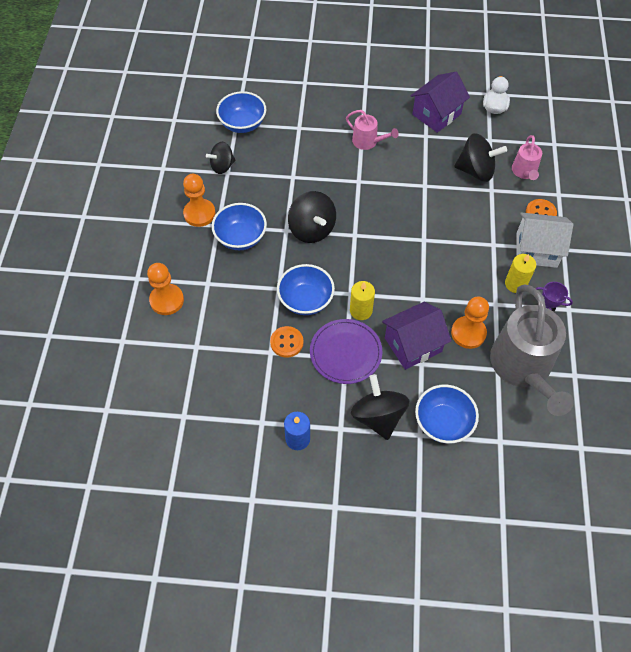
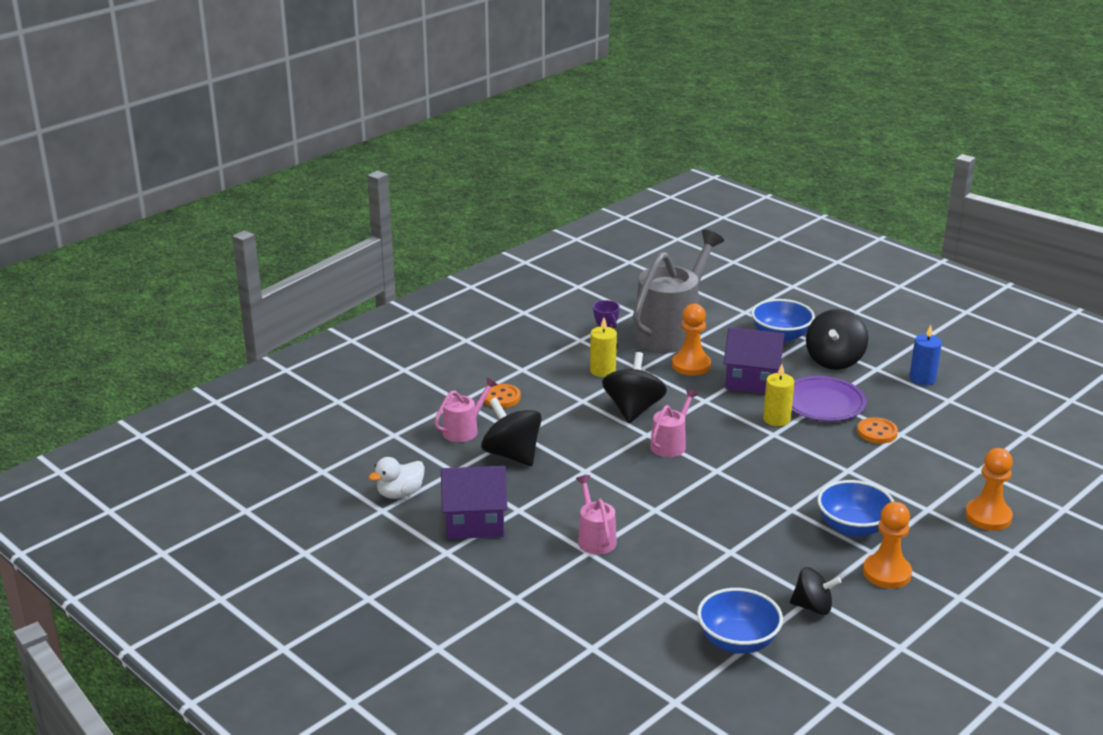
camera: 140 degrees left, 30 degrees down
blue bowl [277,264,335,315] -> none
black spinning top [288,191,336,243] -> black spinning top moved to [602,352,667,423]
white house [516,212,573,268] -> none
none -> pink watering can [650,389,698,457]

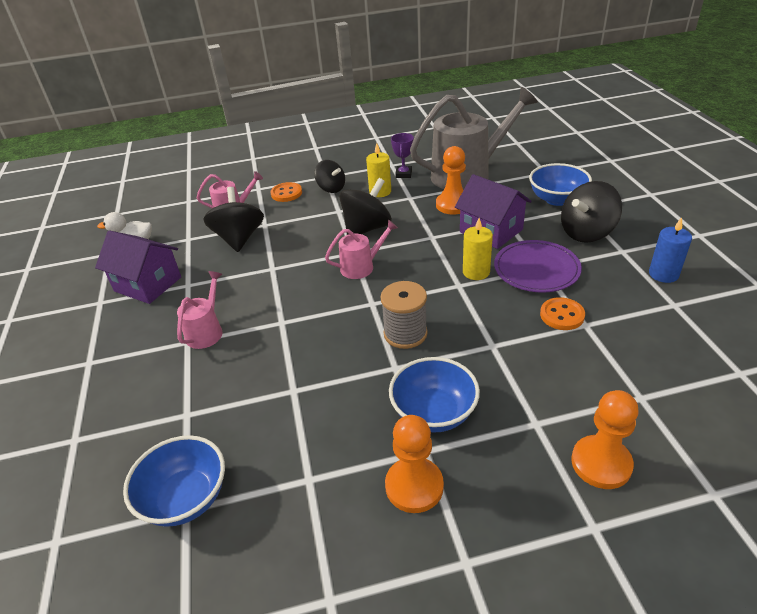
camera: 35 degrees right, 10 degrees up
black spinning top [790,567,841,615] -> black spinning top moved to [314,160,345,193]
none -> grey spool [380,281,428,349]

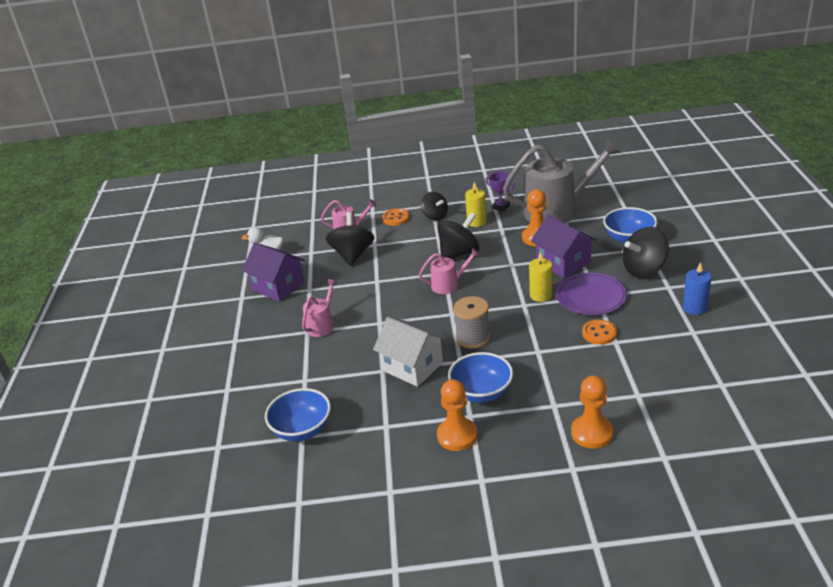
camera: 10 degrees right, 5 degrees down
purple trophy [391,133,414,178] -> purple trophy turned 75 degrees counterclockwise [485,172,515,212]
none -> white house [373,317,446,387]

